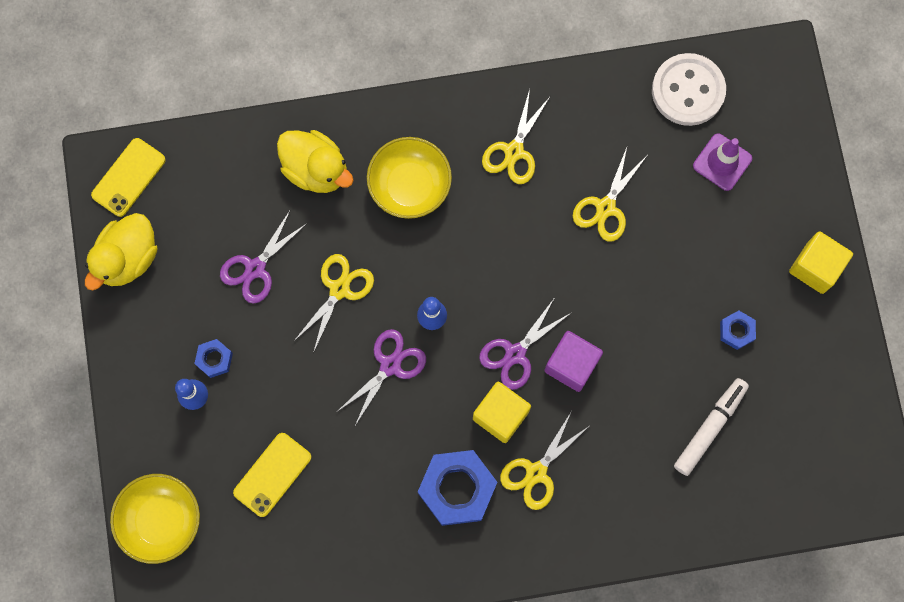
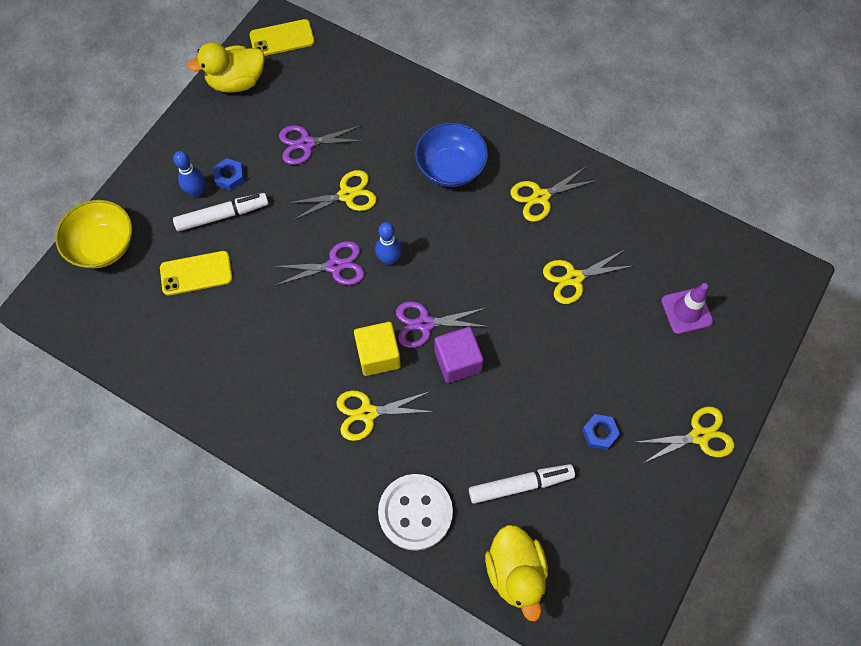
camera: 40 degrees right, 10 degrees down
yellow duck [277,130,354,193] -> yellow duck moved to [485,525,548,621]
yellow bowl [367,137,452,219] -> blue bowl [415,122,488,187]
blue nut [418,450,497,526] -> none
white button [652,53,726,126] -> white button moved to [378,474,453,551]
yellow cube [789,231,853,294] -> yellow scissors [638,407,734,463]
none -> white marker [173,193,269,232]

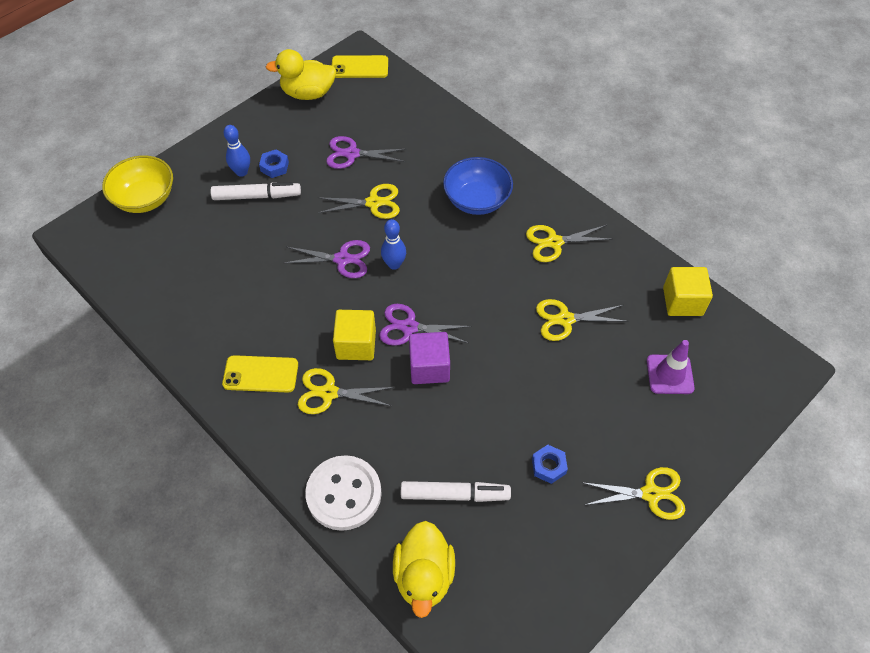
camera: 15 degrees right, 10 degrees down
yellow phone [160,251,233,296] -> yellow phone moved to [222,355,298,393]
none -> yellow cube [663,267,713,316]

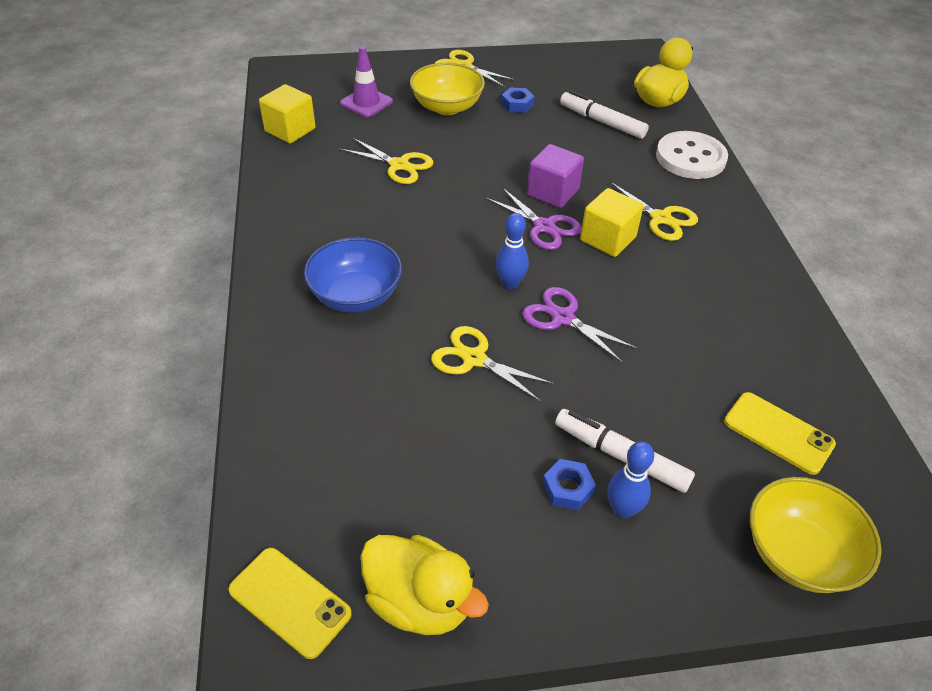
camera: 145 degrees left, 10 degrees down
yellow phone [222,355,298,393] -> yellow phone moved to [724,392,836,475]
purple scissors [326,136,406,169] -> none
yellow scissors [526,225,613,262] -> none
none -> yellow bowl [410,63,485,115]

